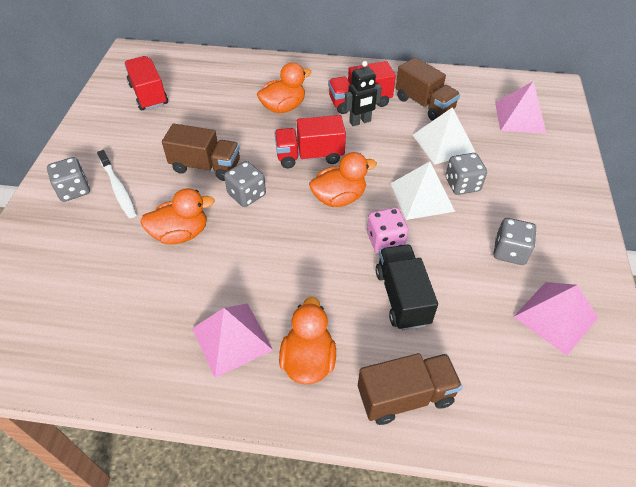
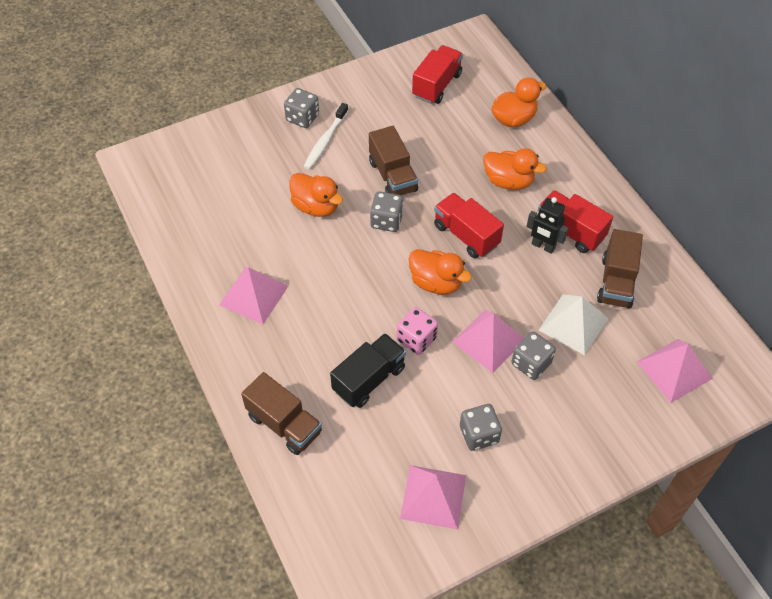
camera: 55 degrees right, 5 degrees up
orange duck [279,297,336,384] -> orange duck moved to [491,78,546,127]
white pyramid [391,161,455,220] -> pink pyramid [452,310,524,373]

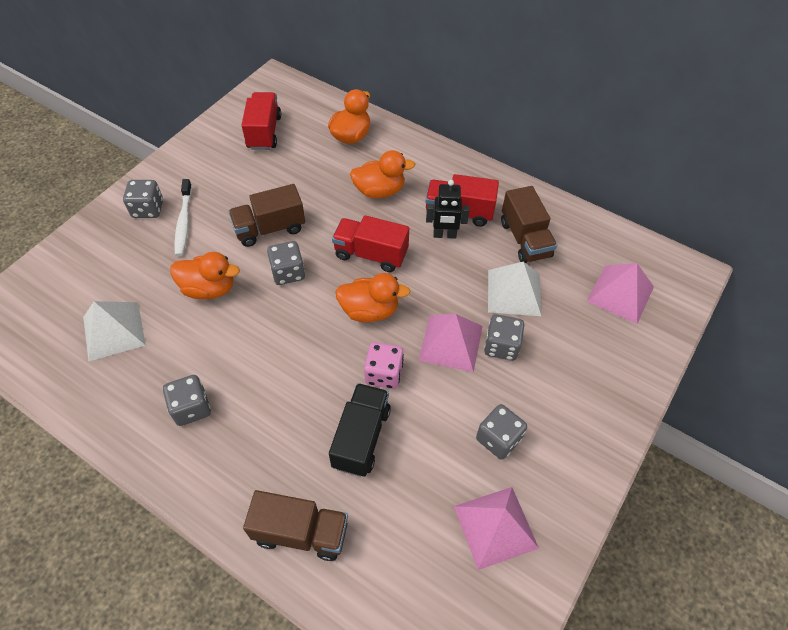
camera: 30 degrees left, 0 degrees up
pink pyramid [219,267,288,324] -> grey dice [163,375,211,426]
brown truck [369,126,418,195] -> brown truck turned 120 degrees clockwise [228,184,305,247]
none -> white pyramid [83,301,145,362]

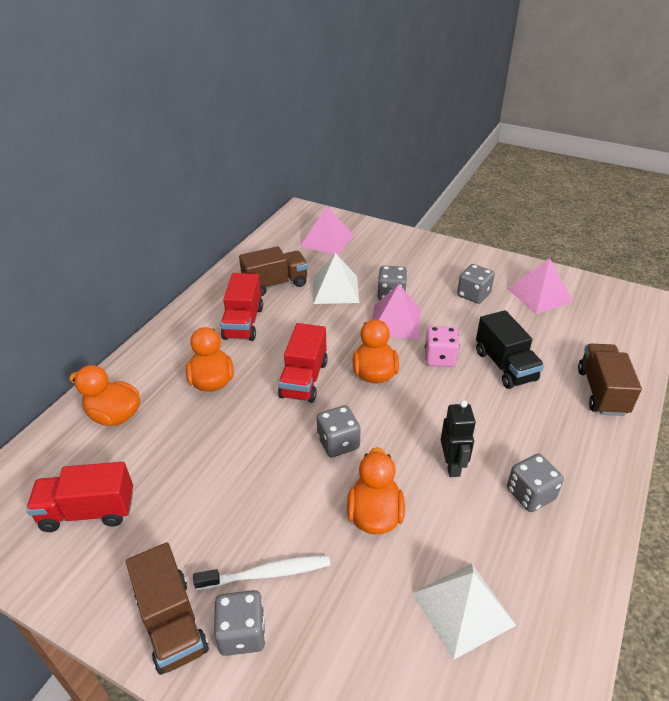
camera: 95 degrees left, 15 degrees down
brown truck [228,184,305,247] -> brown truck moved to [126,543,209,675]
black truck [329,383,391,477] -> black truck turned 120 degrees counterclockwise [476,310,544,389]
black robot [426,180,470,239] -> black robot moved to [441,400,476,477]

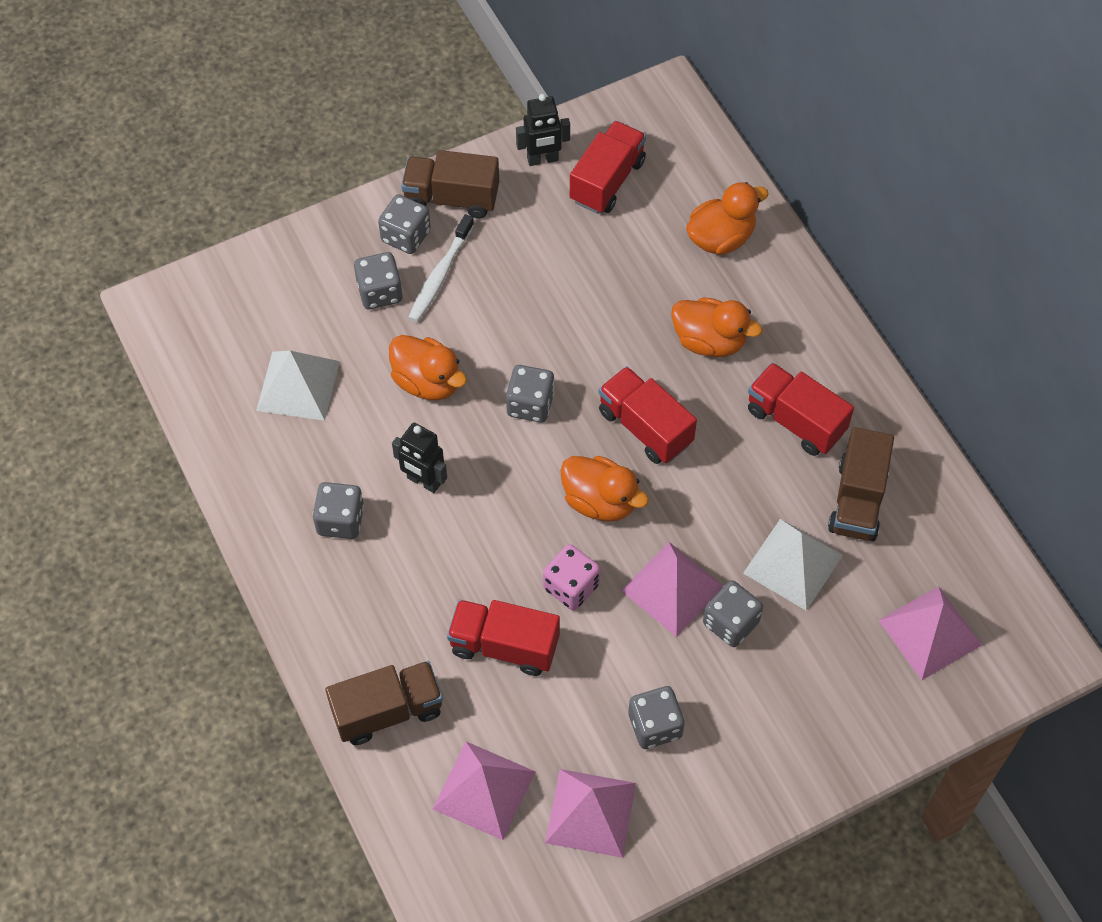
camera: 125 degrees right, 20 degrees up
black truck [476,310,544,389] -> red truck [447,600,560,676]
brown truck [578,344,642,416] -> brown truck turned 60 degrees counterclockwise [325,661,443,745]
none -> grey dice [354,252,403,309]
none -> pink pyramid [432,742,536,840]
none -> black robot [516,94,570,166]

